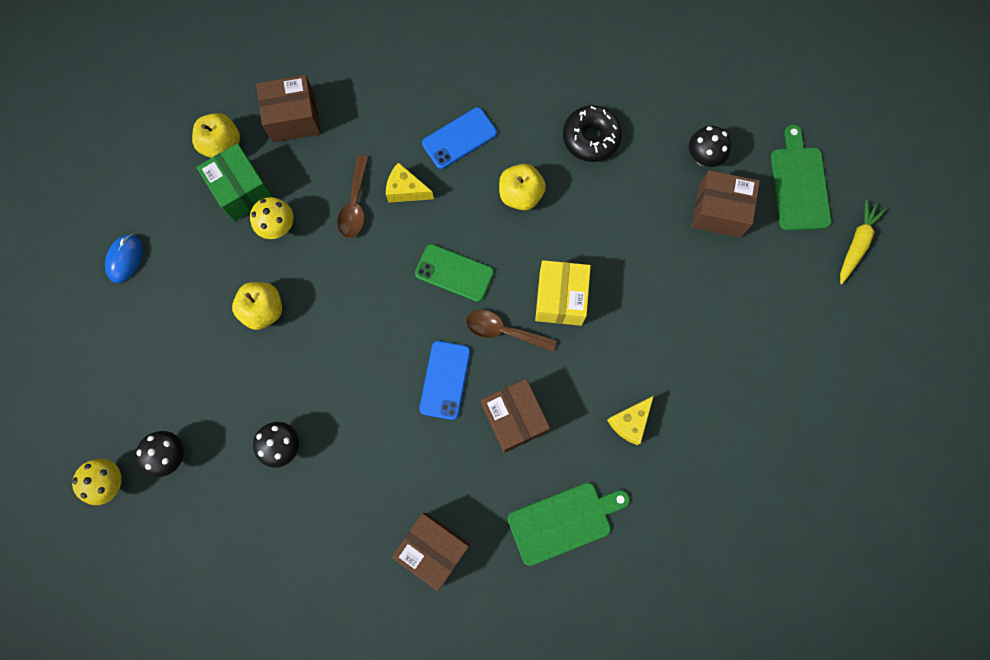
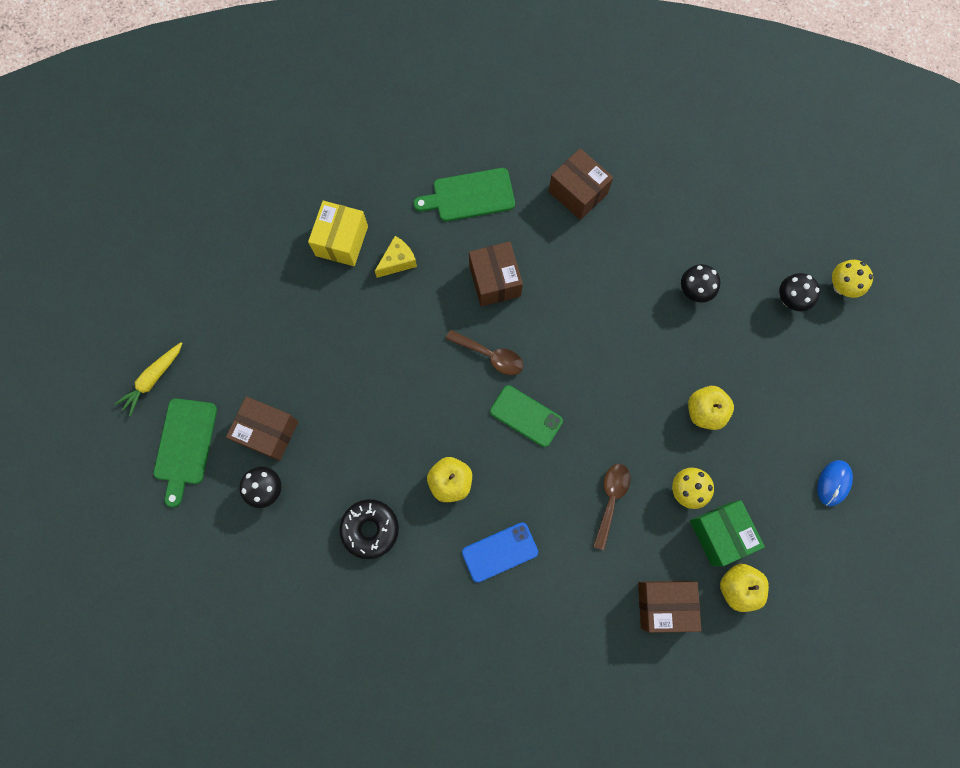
camera: 170 degrees left, 0 degrees up
yellow cheese [386,162,434,203] -> none
blue phone [419,341,471,420] -> none
yellow box [535,260,591,326] -> yellow box moved to [308,201,368,266]

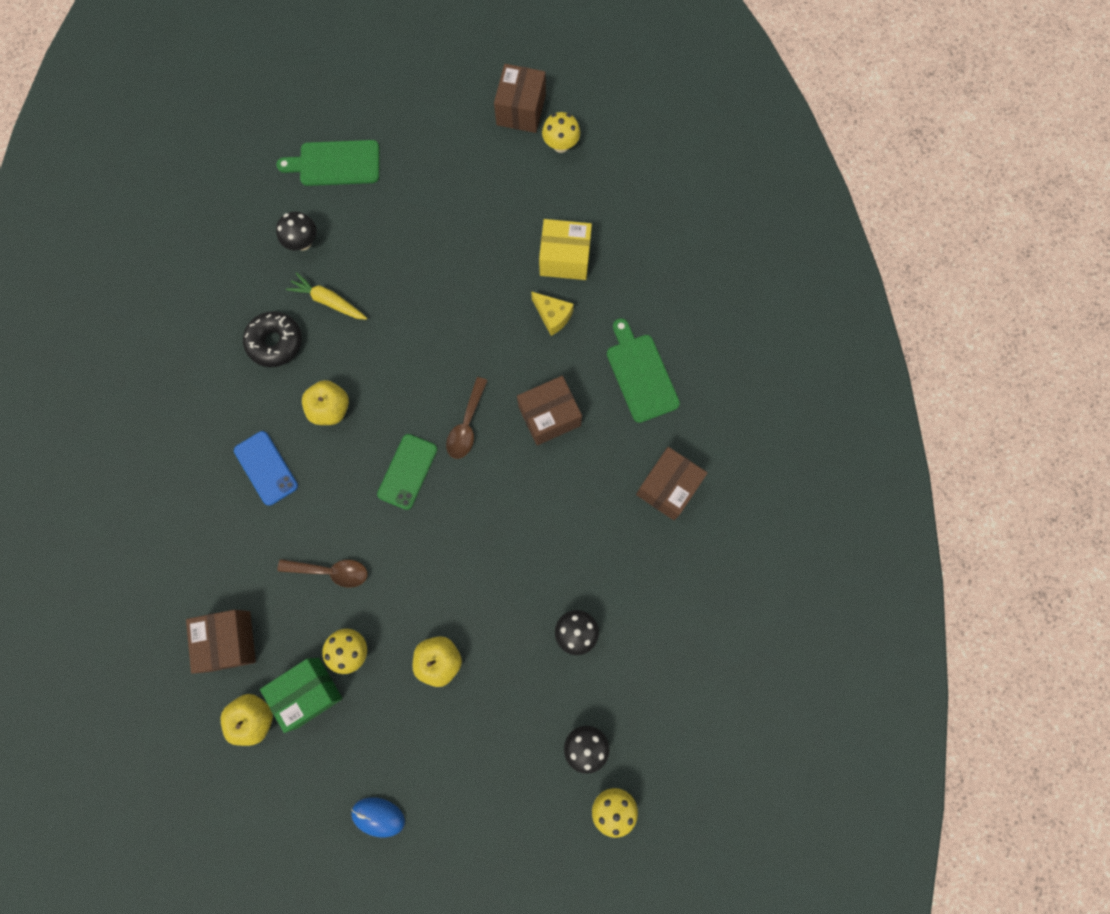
camera: 80 degrees right, 0 degrees up
yellow carrot [115,342,182,416] -> yellow carrot moved to [286,272,367,320]
brown box [226,396,299,461] -> brown box moved to [494,64,546,133]
none -> yellow mushroom [542,112,580,153]

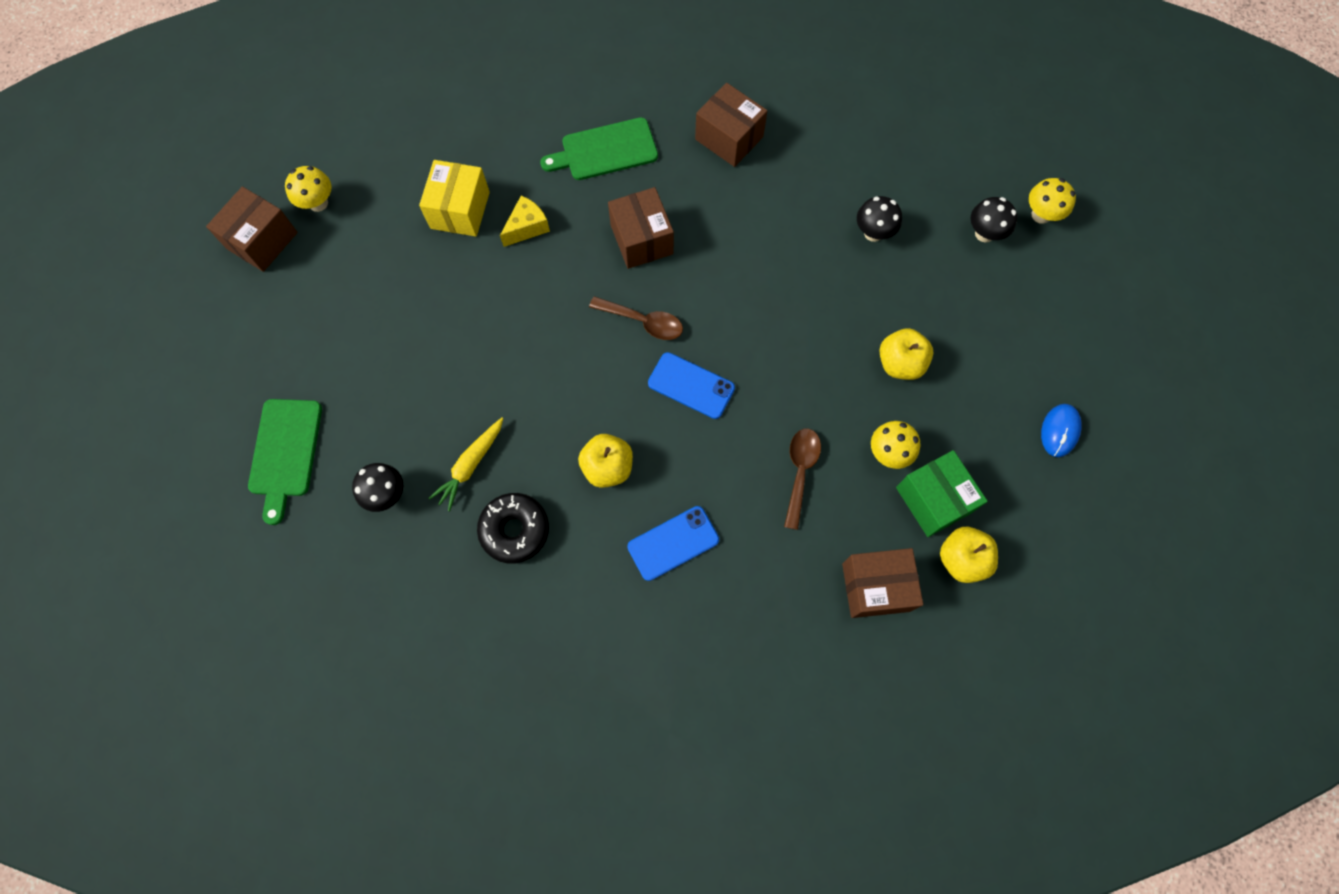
camera: 85 degrees left, 5 degrees down
green phone [377,434,438,510] -> blue phone [648,352,735,419]
brown box [494,64,546,133] -> brown box turned 75 degrees counterclockwise [206,186,298,272]

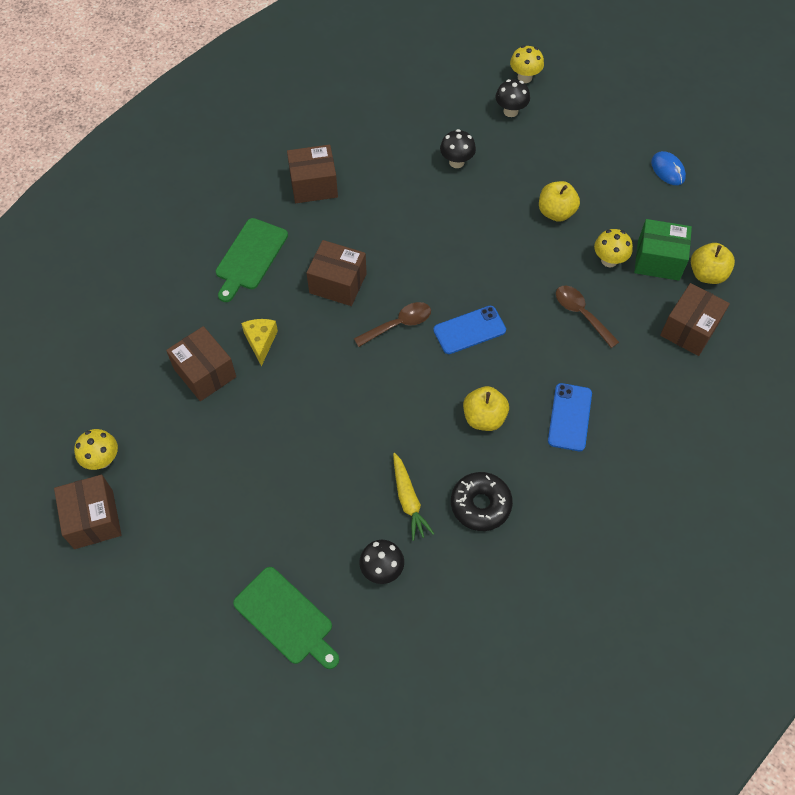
camera: 50 degrees left, 10 degrees down
yellow box [419,160,490,237] -> brown box [166,326,236,401]

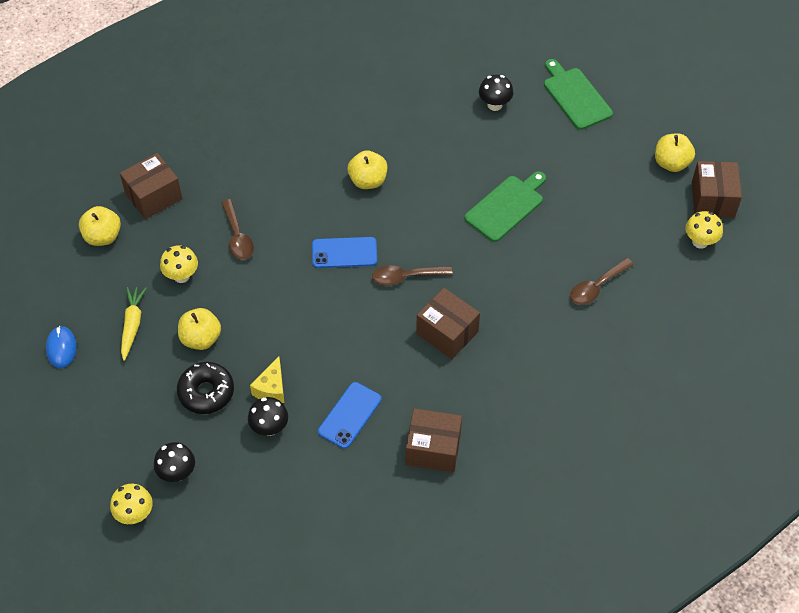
camera: 160 degrees left, 5 degrees down
brown box [166,326,236,401] -> brown spoon [570,258,634,305]
green cutting board [216,218,288,302] -> green cutting board moved to [464,171,546,242]
yellow cheese [241,319,278,366] -> yellow cheese moved to [250,356,284,403]
yellow carrot [393,453,434,541] -> yellow carrot moved to [121,287,147,361]
black donut [451,472,513,531] -> black donut moved to [177,362,234,414]
blue phone [548,383,592,451] -> blue phone moved to [318,382,382,449]
green box [634,219,692,281] -> none
none -> yellow apple [655,133,695,172]

